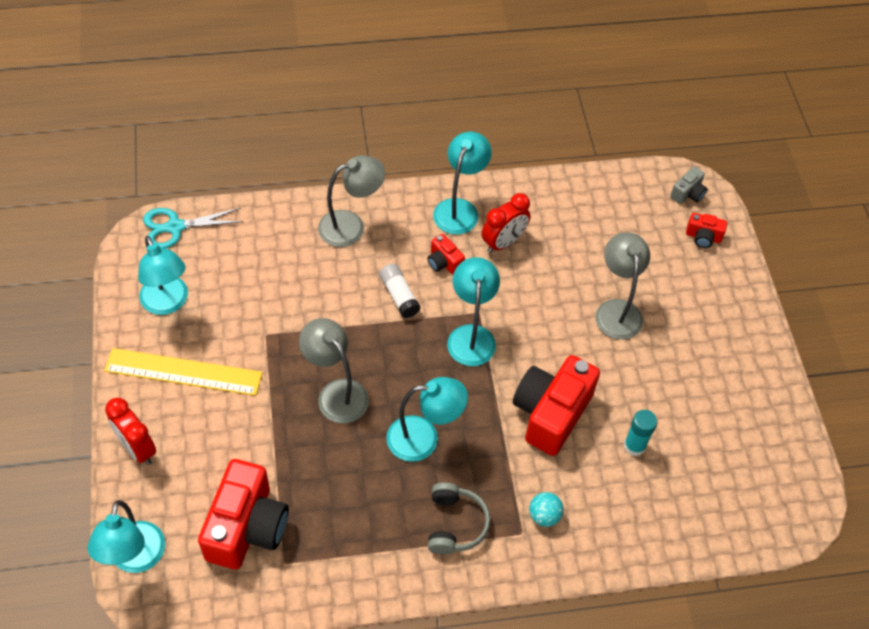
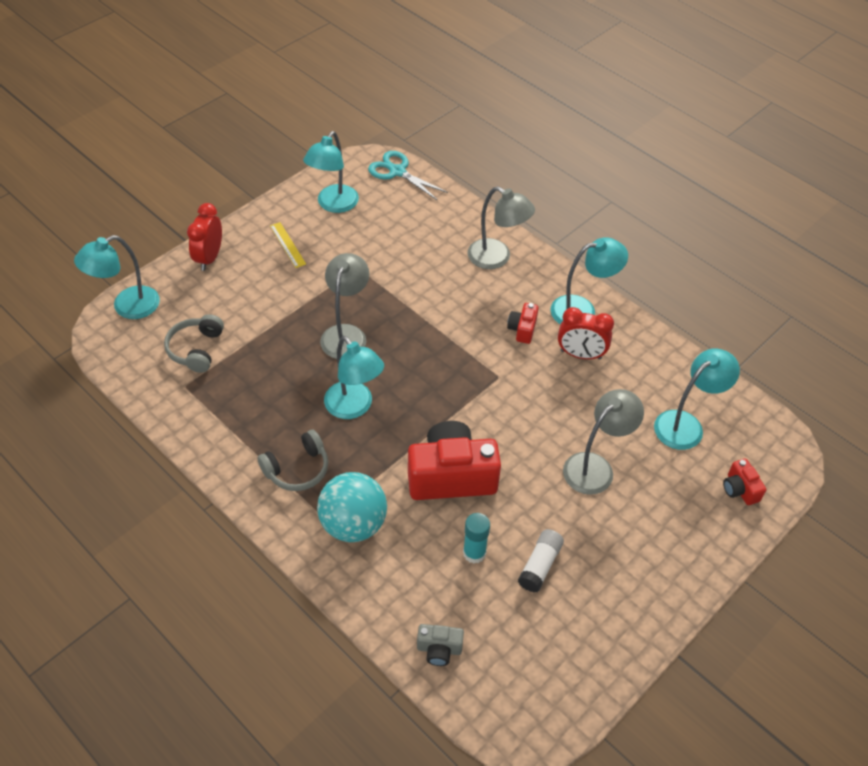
camera: 55 degrees right, 5 degrees down
yellow ruler [104,348,262,396] -> yellow ruler [270,222,306,268], size x0.50
red camera [198,459,289,569] -> grey headphones [164,314,224,373]
white glue stick [379,264,421,318] -> white glue stick moved to [518,529,564,592]
turquoise lamp [447,257,500,366] -> turquoise lamp moved to [654,348,740,450]
turquoise ball [529,492,564,527] -> turquoise ball [317,472,387,542], size x2.04
grey camera [670,166,707,204] -> grey camera moved to [417,624,464,666]

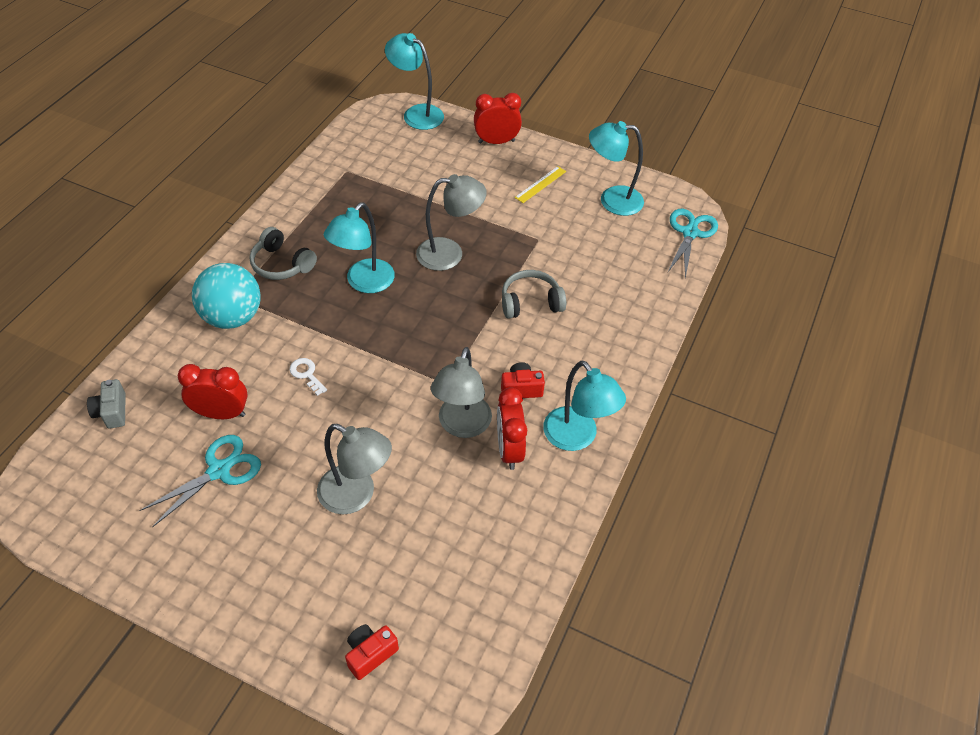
camera: 70 degrees right, 0 degrees up
grey headphones [164,314,224,373] -> grey headphones moved to [502,270,566,319]
red camera [408,421,501,500] -> white key [290,358,327,396]
turquoise glue stick [463,513,490,563] -> red clock [178,364,248,419]
grey lamp [467,187,535,269] -> grey lamp moved to [431,347,492,438]
white glue stick [518,529,564,592] -> turquoise scissors [139,435,261,527]
turquoise lamp [654,348,740,450] -> none

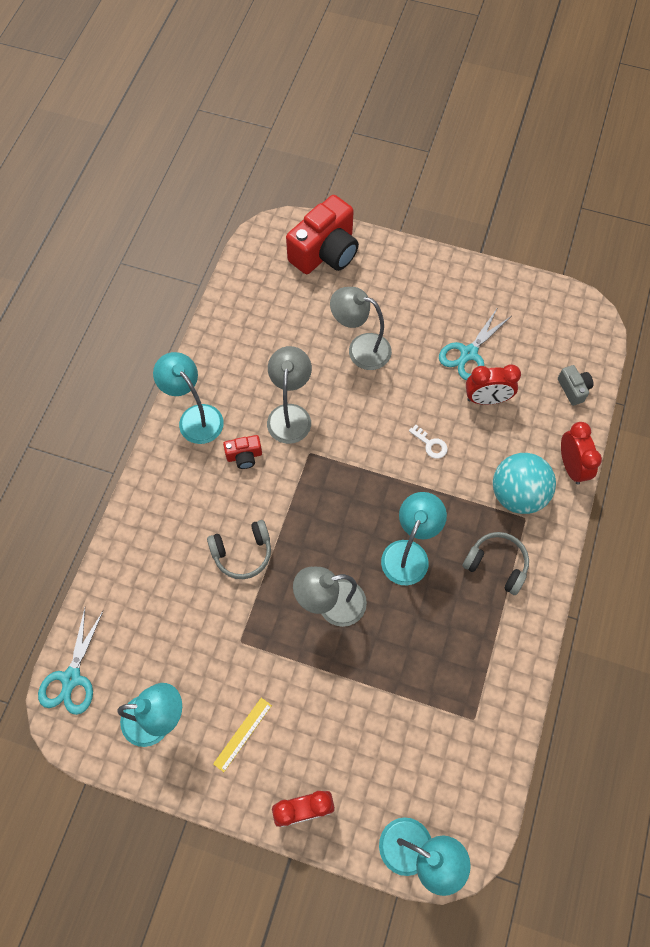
camera: 175 degrees right, 15 degrees up
red camera [345,624,399,680] -> red camera [286,195,359,274], size x2.17
red clock [497,388,527,470] -> red clock moved to [561,422,602,484]

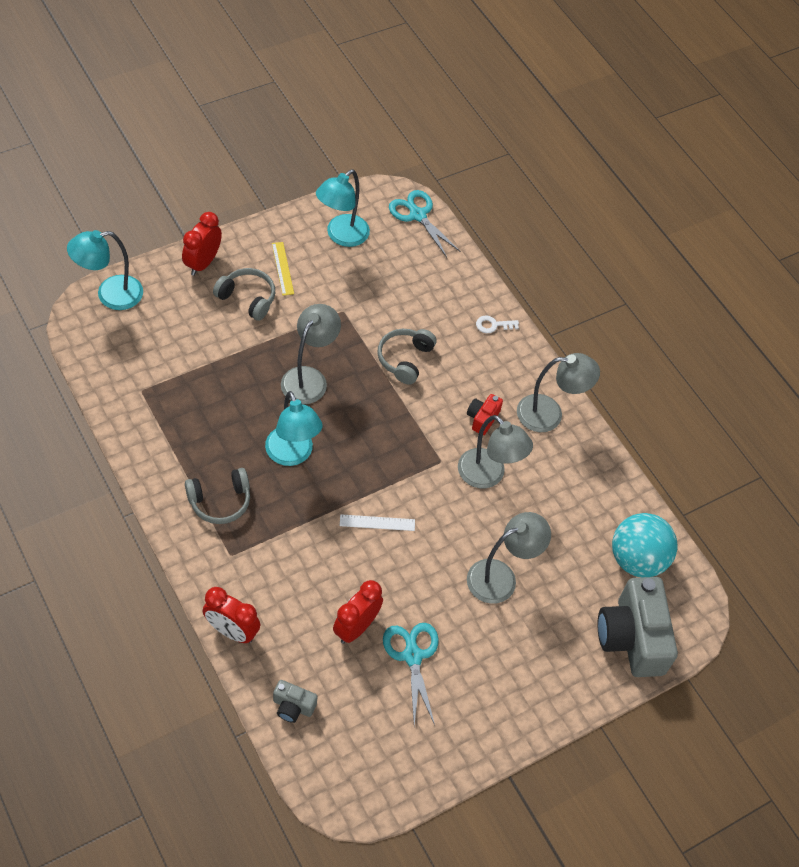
camera: 125 degrees right, 10 degrees down
turquoise lamp [153,352,224,444] -> grey lamp [517,353,600,432]
red camera [286,195,359,274] -> grey camera [598,577,678,677]
white key [409,425,448,459] -> white key moved to [476,316,519,333]
turquoise ball [493,453,556,514] -> turquoise ball moved to [612,513,677,577]
none -> grey headphones [213,268,275,321]
none -> white ruler [340,514,415,531]

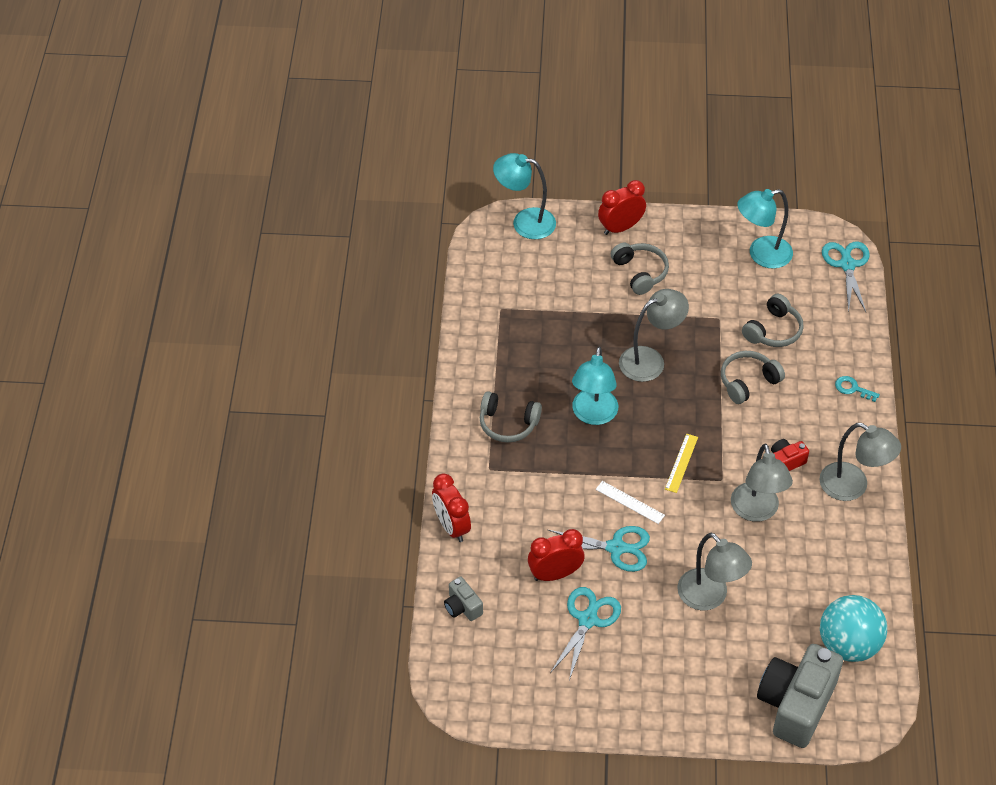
camera: 40 degrees right, 5 degrees down
yellow ruler [272,242,294,295] -> yellow ruler moved to [665,434,698,493]
grey lamp [467,512,551,604] -> grey lamp turned 45 degrees clockwise [677,533,752,610]
white key [476,316,519,333] -> turquoise key [835,376,880,402]
none -> turquoise scissors [548,526,650,572]
none -> grey headphones [742,294,804,347]

